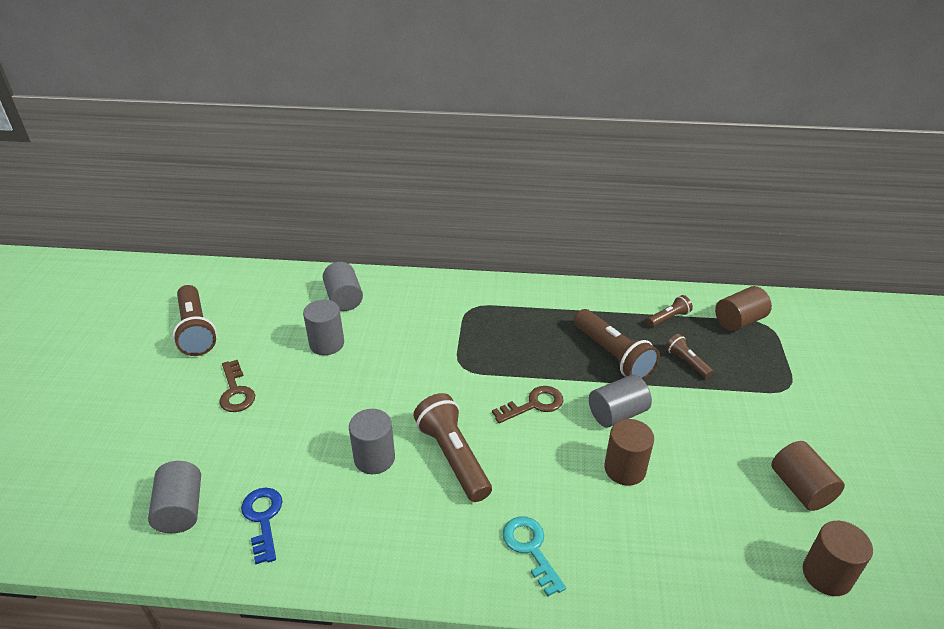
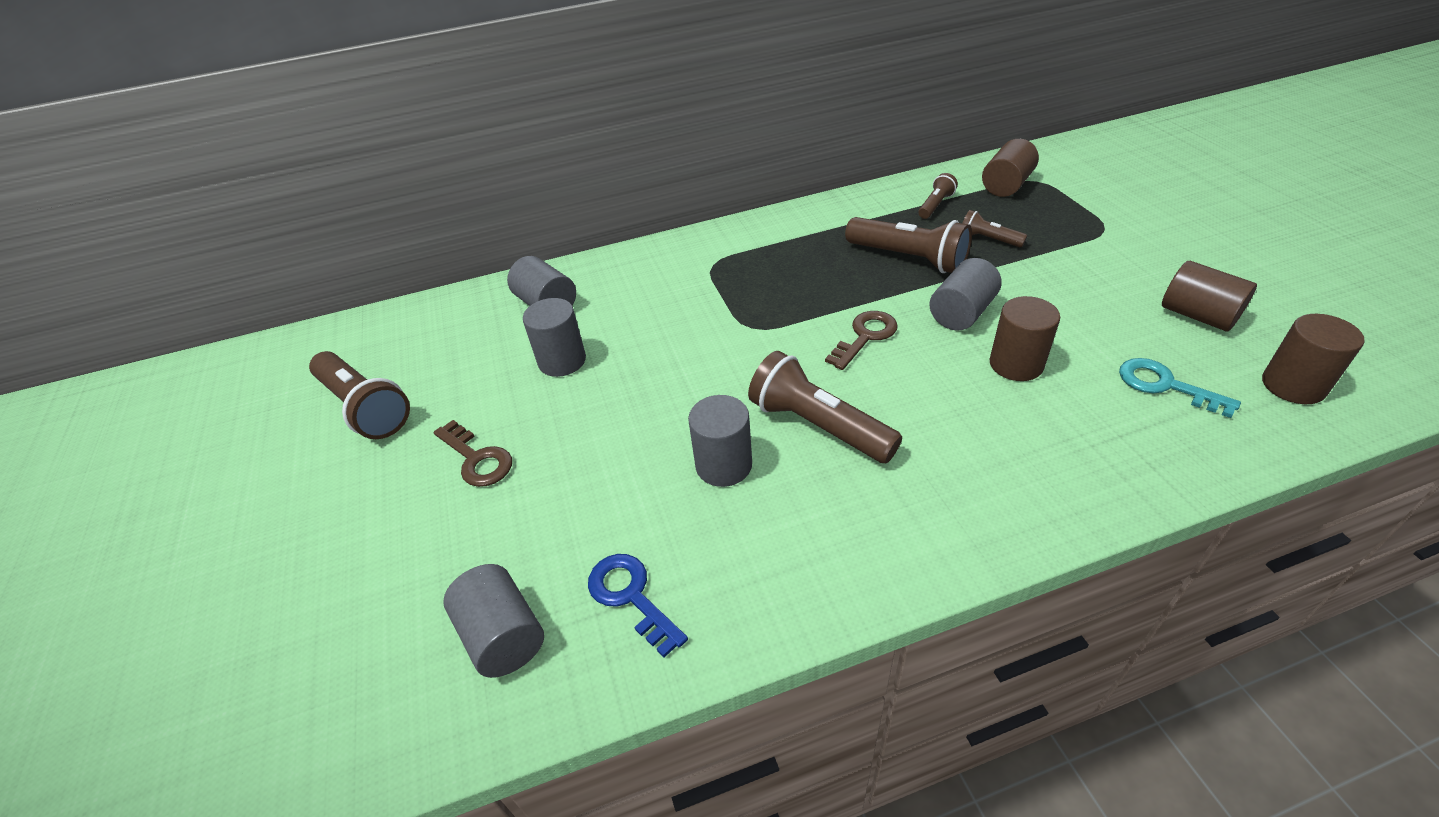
camera: 20 degrees left, 5 degrees up
turquoise key [502,516,566,596] -> turquoise key moved to [1119,358,1241,418]

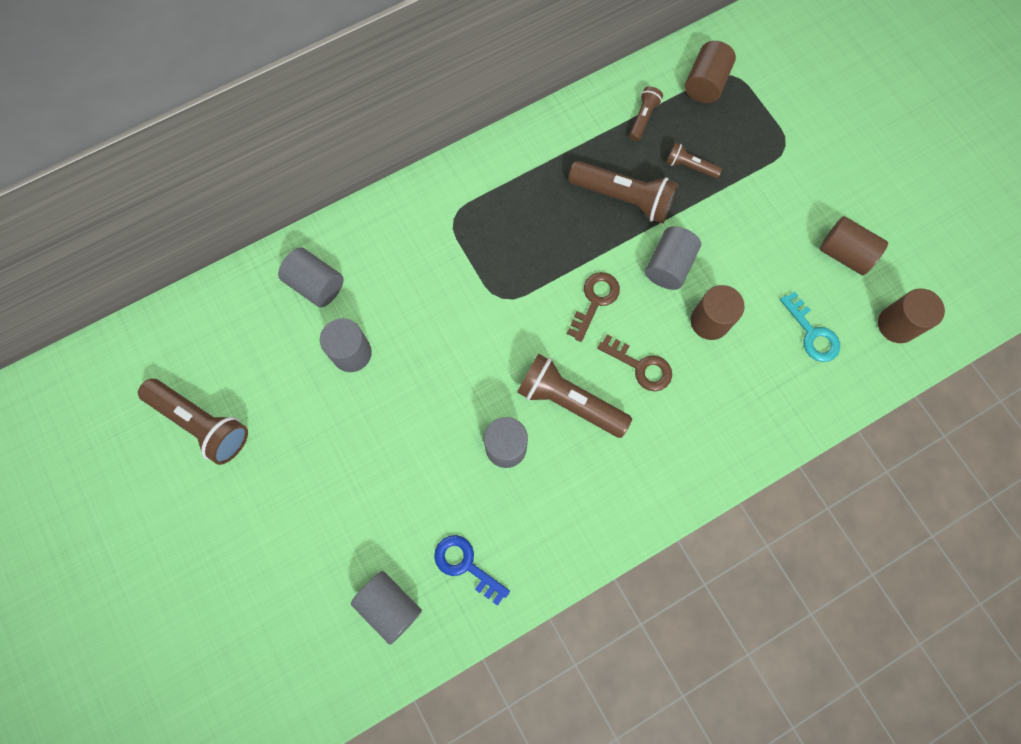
camera: 15 degrees left, 30 degrees up
brown key [434,420,512,487] -> brown key moved to [597,335,672,391]
turquoise key [1119,358,1241,418] -> turquoise key turned 150 degrees counterclockwise [780,291,840,362]

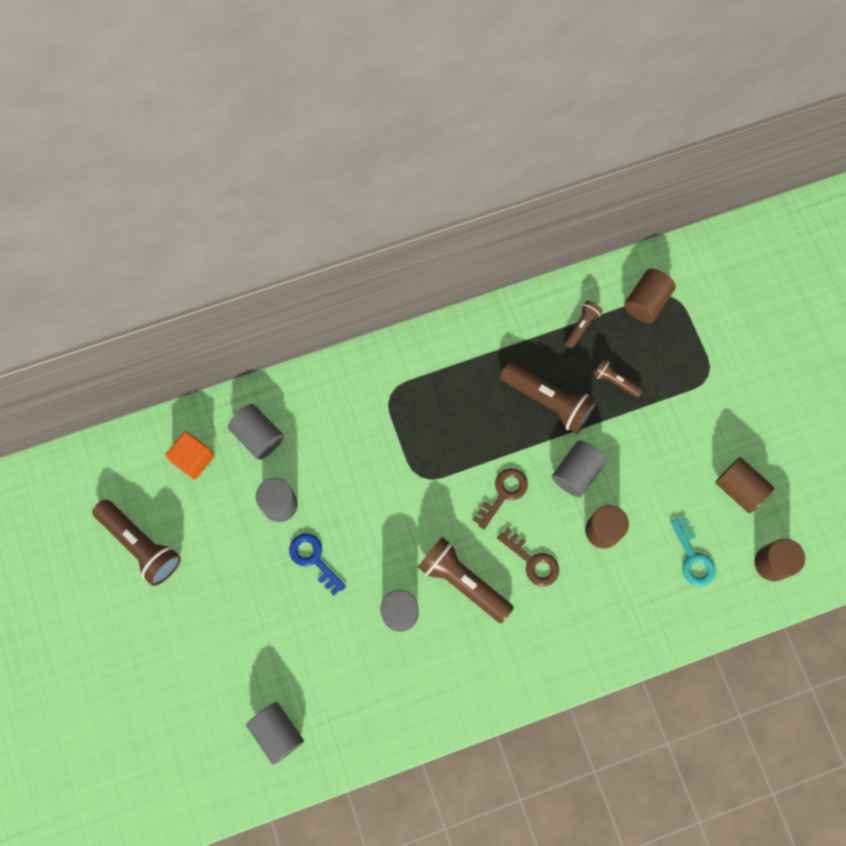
camera: 10 degrees right, 0 degrees up
blue key [434,535,510,606] -> blue key moved to [289,533,346,596]
none -> orange cube [165,431,215,480]

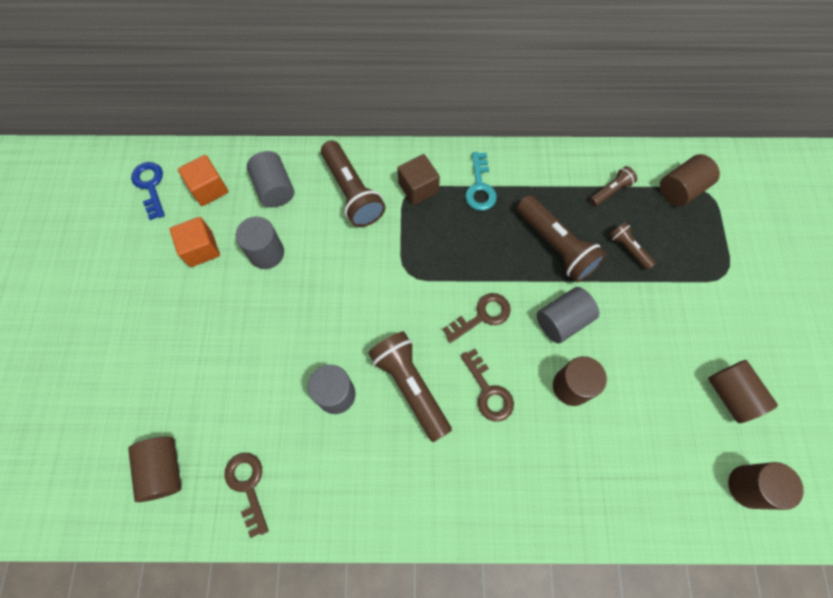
camera: 20 degrees right, 5 degrees down
brown flashlight [92,499,181,586] -> brown flashlight moved to [321,140,386,227]
grey cylinder [246,702,304,765] -> brown cylinder [128,437,181,502]
blue key [289,533,346,596] -> blue key moved to [131,162,165,220]
turquoise key [670,517,716,586] -> turquoise key moved to [465,152,497,211]
none -> orange cube [169,217,220,267]
none -> brown key [225,453,269,538]
none -> brown cube [398,154,440,205]

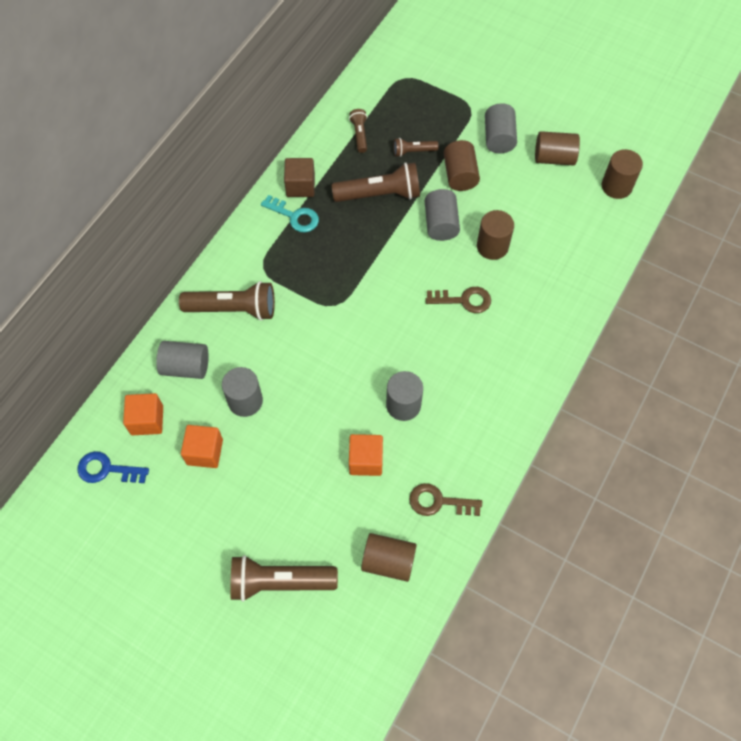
camera: 60 degrees left, 5 degrees down
brown flashlight [368,331,452,442] -> brown flashlight moved to [230,555,338,602]
brown cube [398,154,440,205] -> brown cube moved to [284,158,315,197]
brown key [442,293,511,343] -> none
brown cylinder [660,154,720,206] -> brown cylinder moved to [443,140,480,191]
none -> orange cube [349,434,383,476]
none -> grey cylinder [485,103,517,153]

